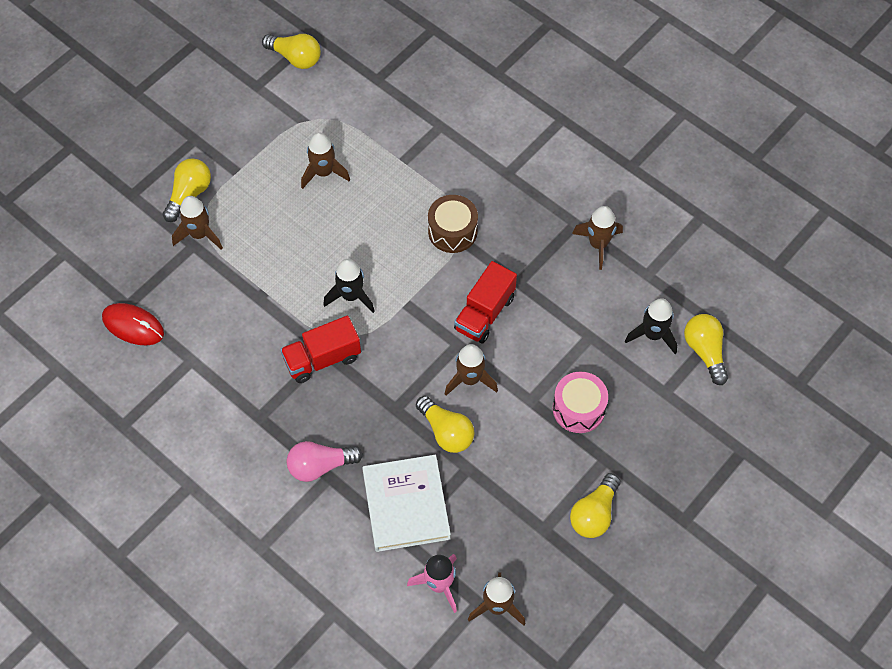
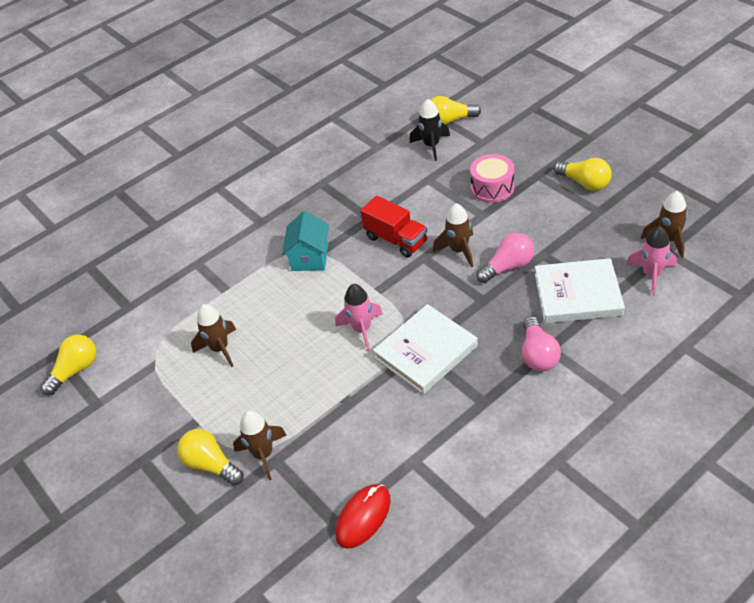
camera: 75 degrees left, 15 degrees down
red truck [280,316,361,383] -> white book [373,304,478,394]
black rocket [323,259,375,313] -> pink rocket [335,284,383,351]
yellow light bulb [416,396,474,453] -> pink light bulb [476,233,534,283]
brown drum [428,195,478,253] -> turquoise house [282,211,329,271]
brown rocket [572,206,623,270] -> none

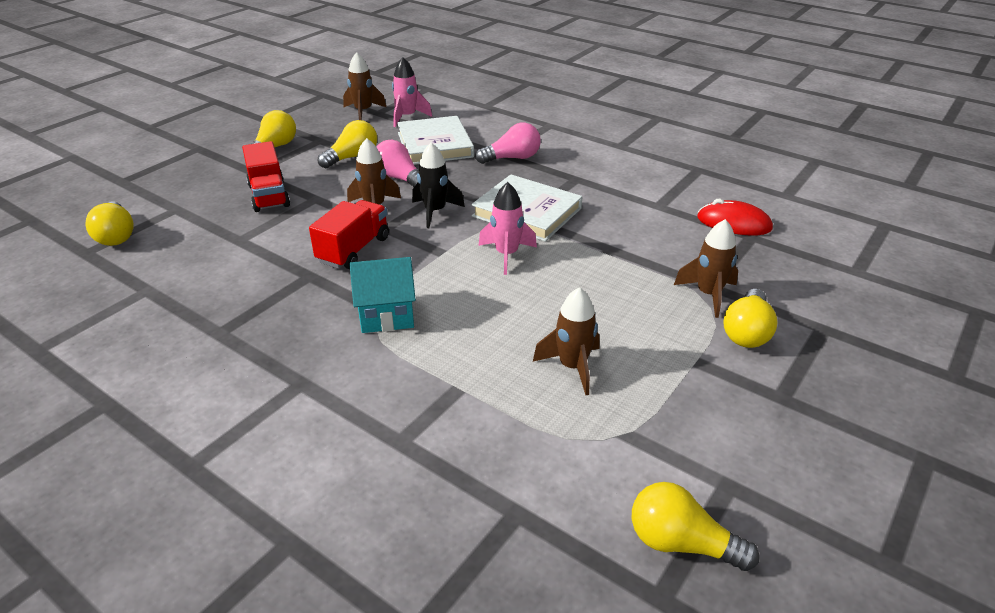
camera: 110 degrees left, 10 degrees down
black rocket [410,99,450,161] -> black rocket moved to [412,143,465,228]
pink drum [470,154,514,203] -> red truck [242,141,290,212]
none -> yellow light bulb [318,120,377,168]

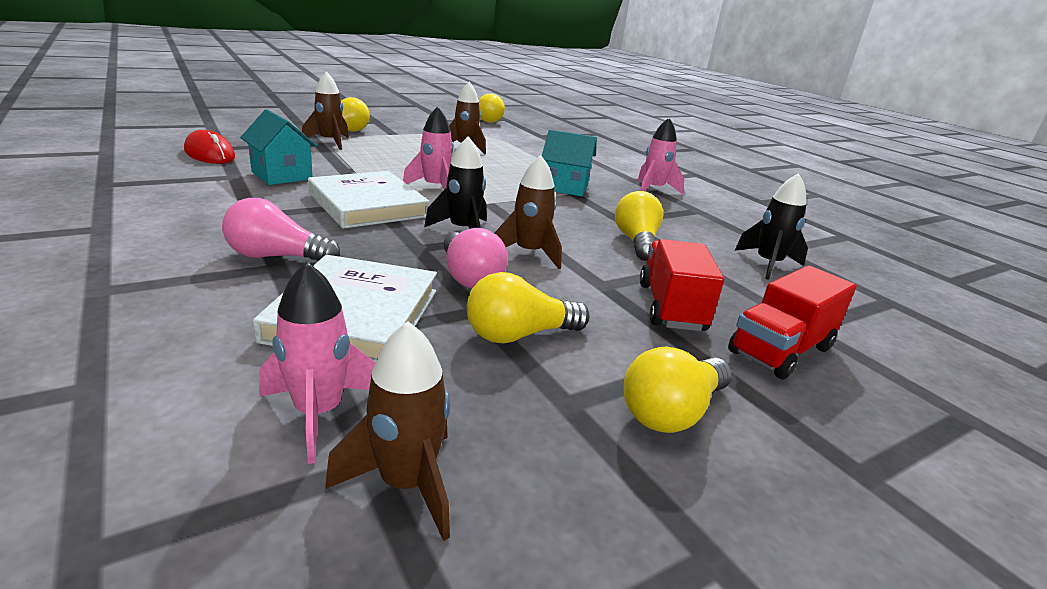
camera: 160 degrees left, 10 degrees down
yellow light bulb [86,201,134,246] -> yellow light bulb moved to [615,191,663,261]
red truck [309,200,389,269] -> red truck moved to [728,266,857,380]
none -> turquoise house [240,109,317,185]
none -> pink rocket [637,118,684,194]
none -> black rocket [735,173,808,280]

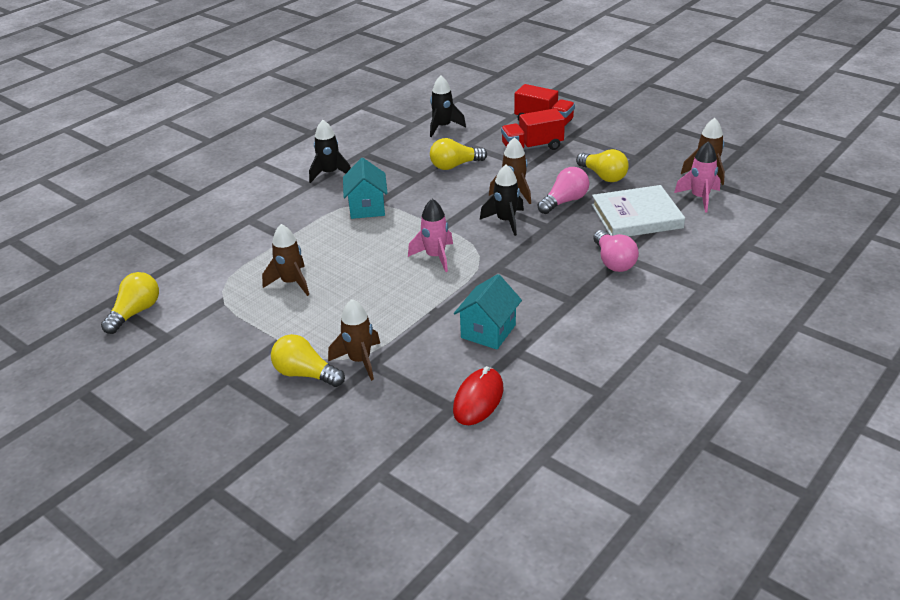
camera: 105 degrees left, 10 degrees up
white book [308,171,430,229] -> none
yellow light bulb [624,346,732,433] -> none
pink rocket [637,118,684,194] -> black rocket [309,120,351,183]

